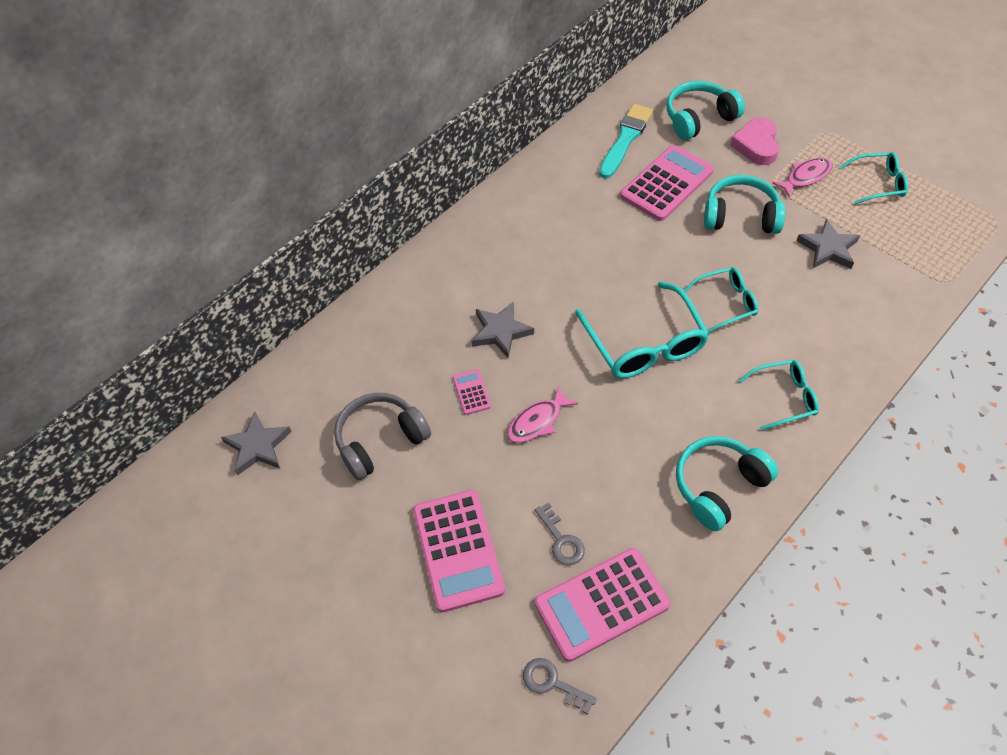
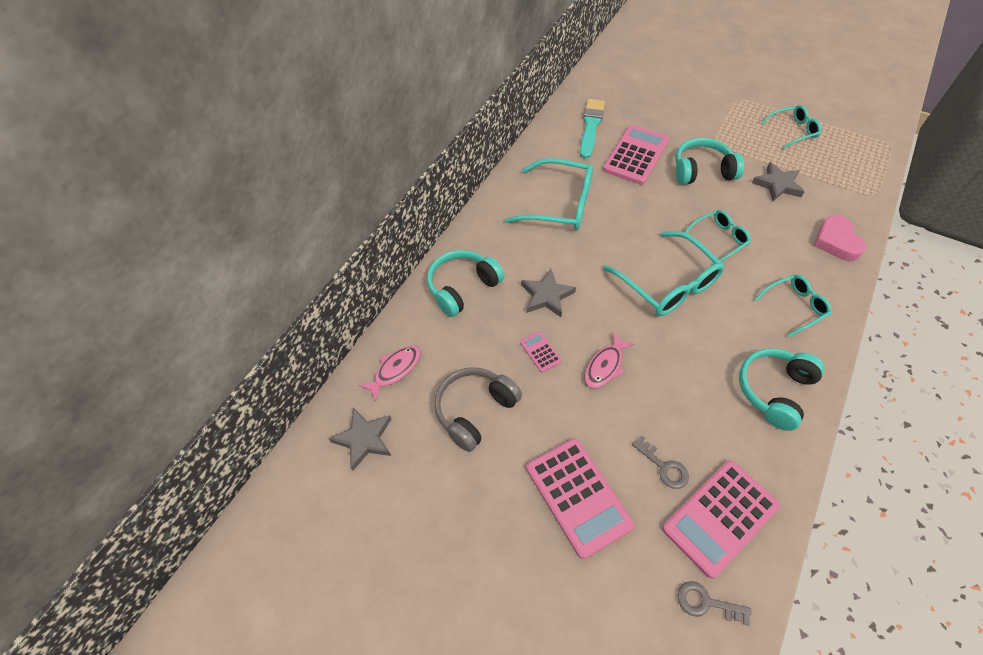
camera: 15 degrees left, 0 degrees up
turquoise headphones [667,81,745,140] -> turquoise headphones moved to [427,250,504,317]
pink heart [730,117,780,165] -> pink heart moved to [814,215,866,261]
pink fish [772,158,832,197] -> pink fish moved to [359,346,421,400]
none -> turquoise glasses [505,158,593,230]

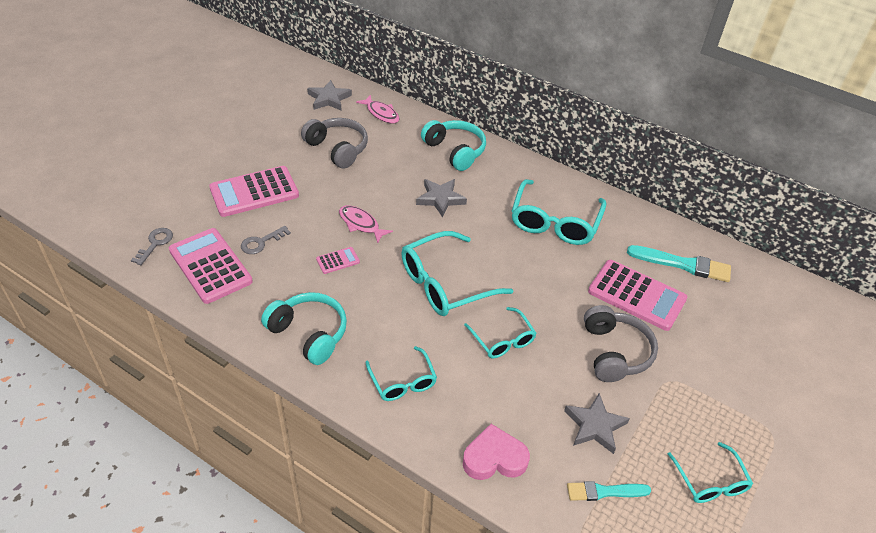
camera: 90 degrees right, 10 degrees down
pink calculator [520,331,561,373] -> pink calculator moved to [316,247,360,274]
turquoise headphones [675,138,744,185] -> grey headphones [584,305,658,382]
none -> turquoise brush [567,481,651,501]

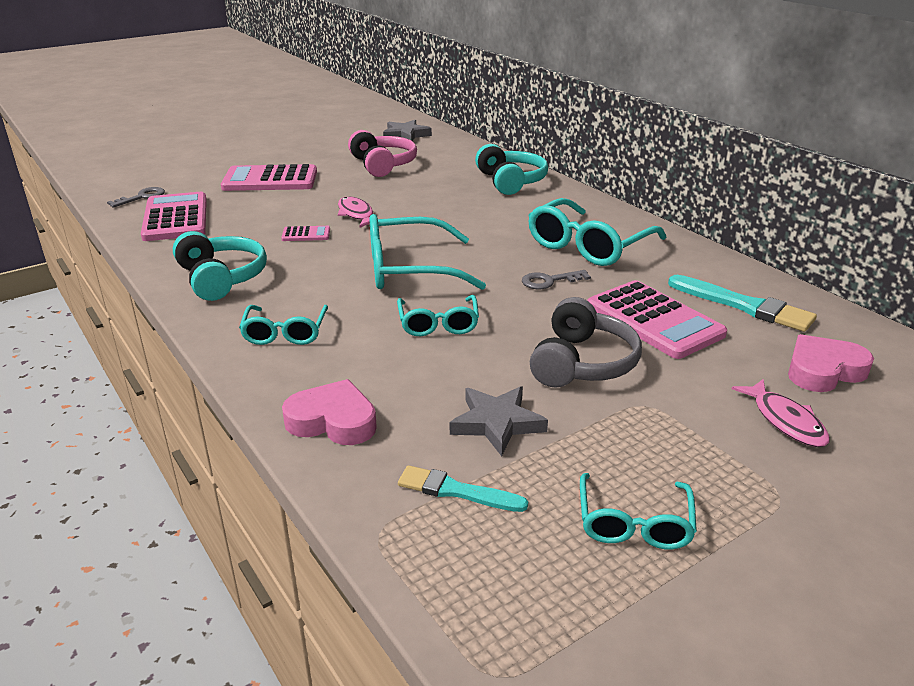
camera: 25 degrees right, 15 degrees down
grey key [241,226,291,254] -> grey key moved to [522,270,591,289]
grey headphones [301,118,368,169] -> pink headphones [348,130,417,177]
pink fish [356,95,399,124] -> pink fish moved to [732,379,830,447]
grey star [416,179,467,217] -> none
none -> pink heart [788,334,874,392]

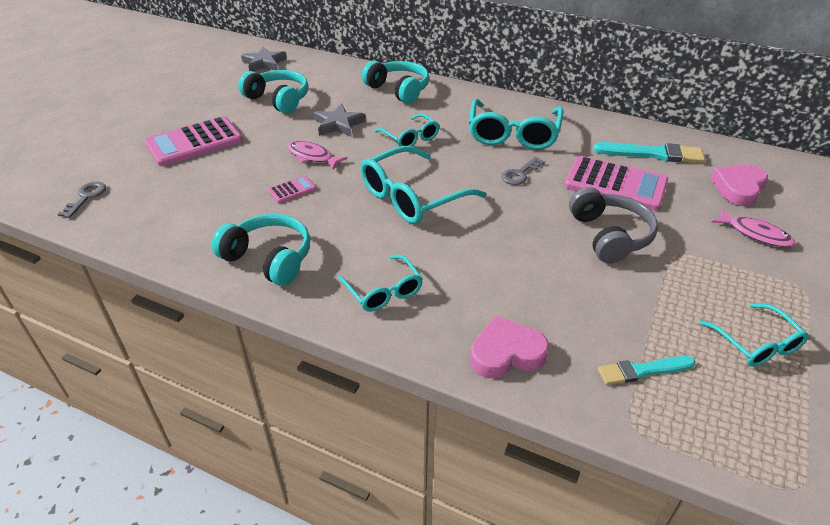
camera: 30 degrees left, 10 degrees up
pink calculator [141,192,207,241] -> none
pink headphones [348,130,417,177] -> turquoise headphones [238,70,309,114]
turquoise glasses [397,295,479,336] -> turquoise glasses moved to [374,113,439,147]
grey star [450,386,548,456] -> grey star moved to [314,104,365,137]

